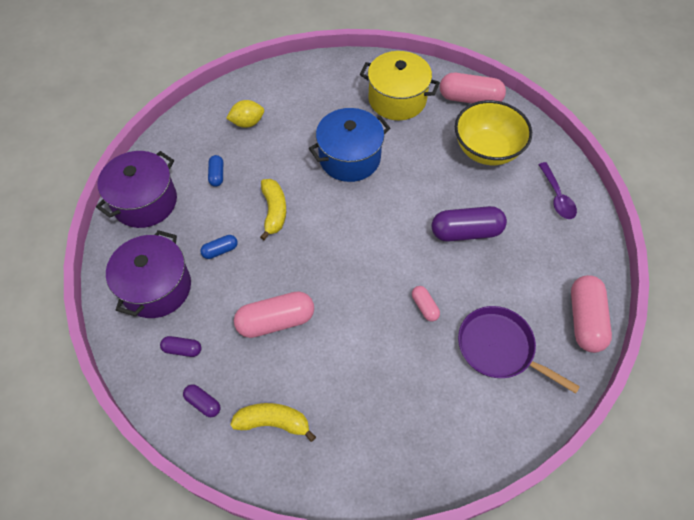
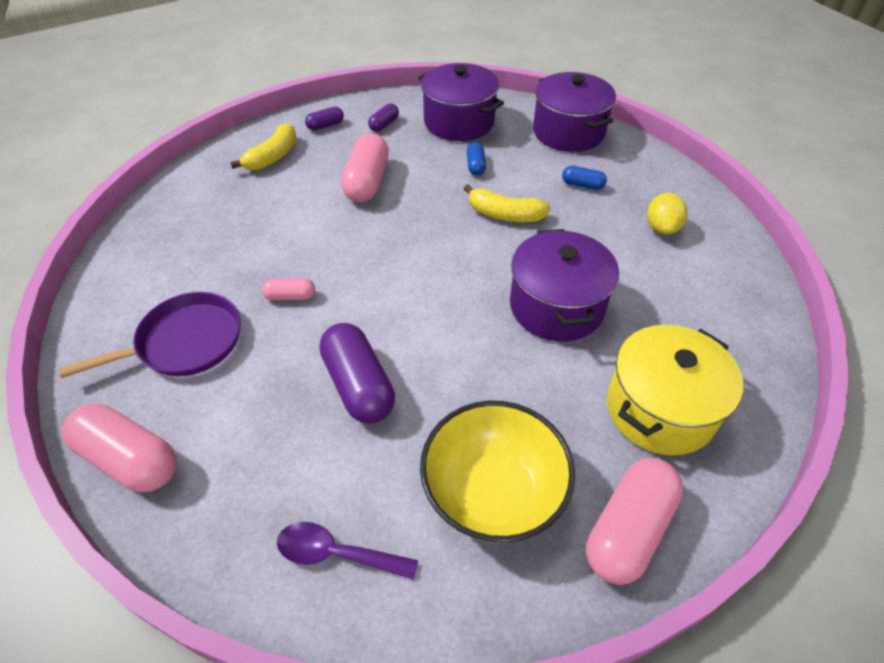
camera: 115 degrees right, 10 degrees down
blue pot [309,108,390,182] -> purple pot [510,229,619,341]
purple capsule [432,206,507,242] -> purple capsule turned 45 degrees counterclockwise [319,323,395,424]

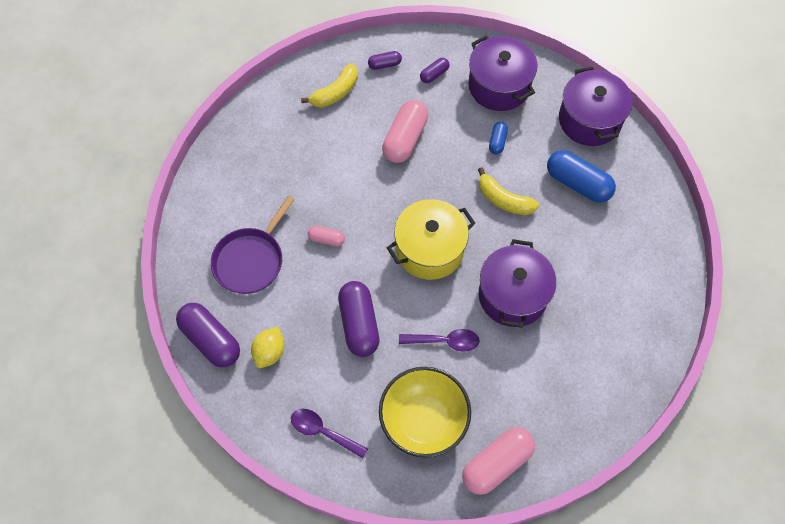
camera: 15 degrees right, 15 degrees up
purple pan [58,292,241,378] -> purple pan turned 135 degrees clockwise [211,195,295,294]
pink capsule [62,403,177,492] -> purple capsule [176,303,240,367]
blue capsule [562,166,607,190] -> blue capsule [547,150,616,203], size x1.98
yellow pot [607,325,743,455] -> yellow pot moved to [387,199,475,280]
yellow lemon [647,193,688,235] -> yellow lemon moved to [251,327,284,368]
none -> purple spoon [399,329,480,352]

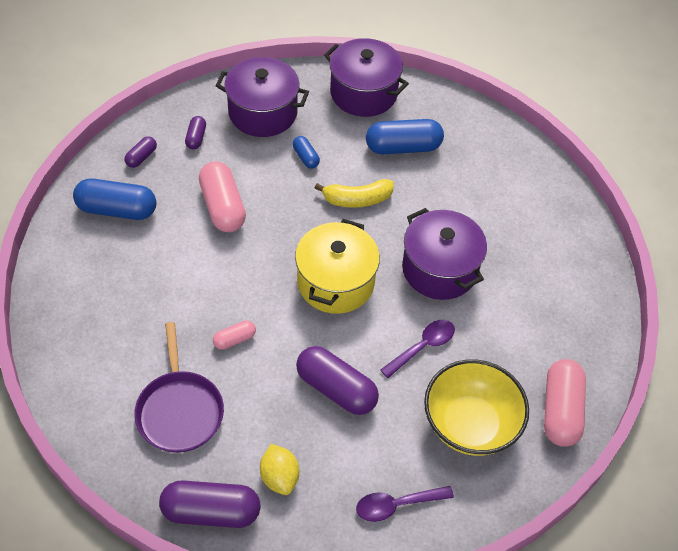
camera: 45 degrees left, 10 degrees down
yellow banana [301,63,358,108] -> blue capsule [73,179,157,220]

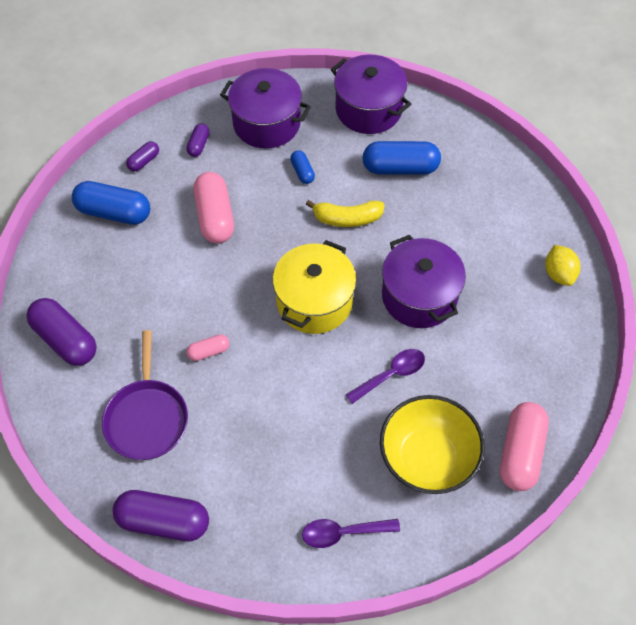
camera: 10 degrees right, 5 degrees up
yellow lemon [260,444,299,495] -> yellow lemon moved to [545,245,581,286]
purple capsule [296,346,379,415] -> purple capsule moved to [26,298,96,366]

